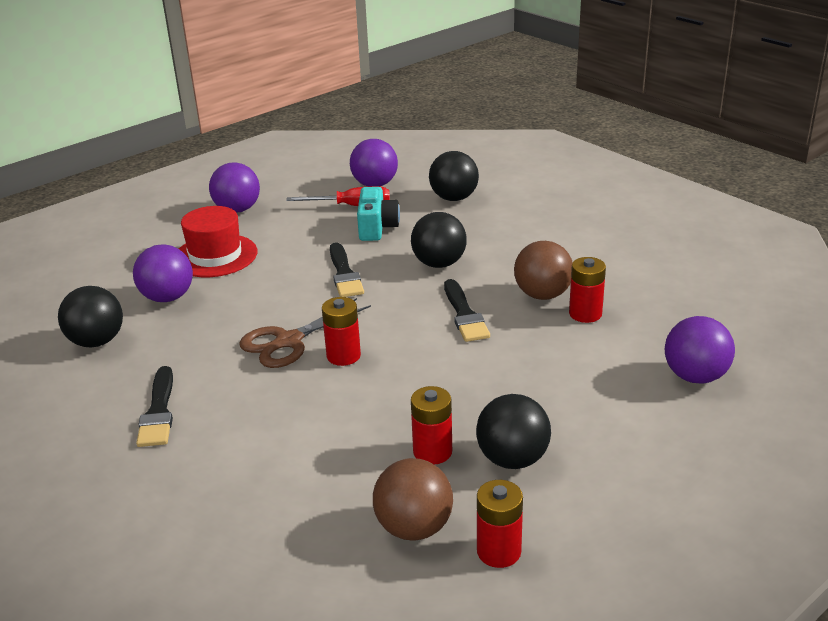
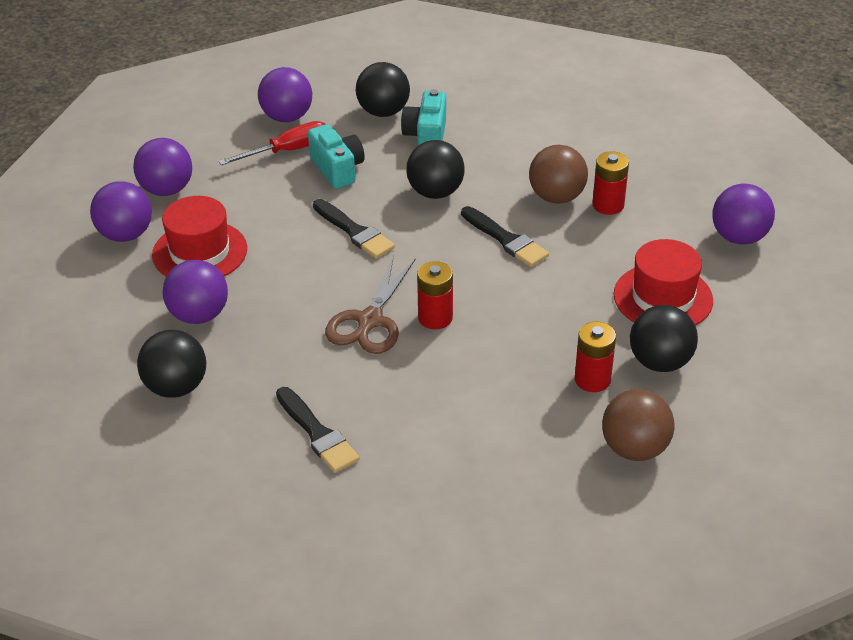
camera: 30 degrees left, 10 degrees up
red battery [477,480,523,568] -> none
none -> purple ball [90,181,152,242]
none -> turquoise camera [401,89,446,146]
none -> red hat [614,239,713,326]

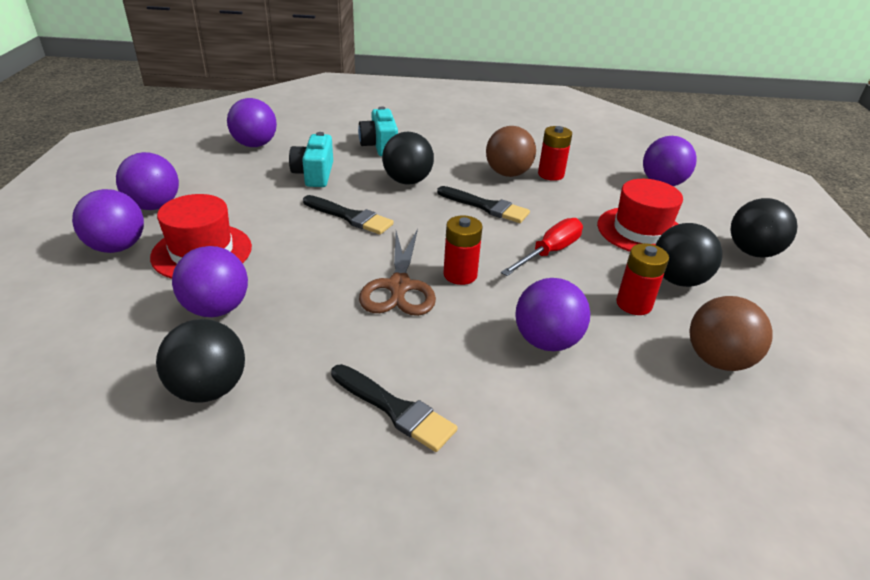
camera: 20 degrees left, 5 degrees down
red screwdriver [218,121,326,165] -> red screwdriver moved to [501,218,583,276]
turquoise camera [308,124,365,189] -> turquoise camera turned 135 degrees counterclockwise [289,132,333,187]
black ball [356,62,410,117] -> black ball moved to [730,198,798,258]
none -> purple ball [515,278,590,351]

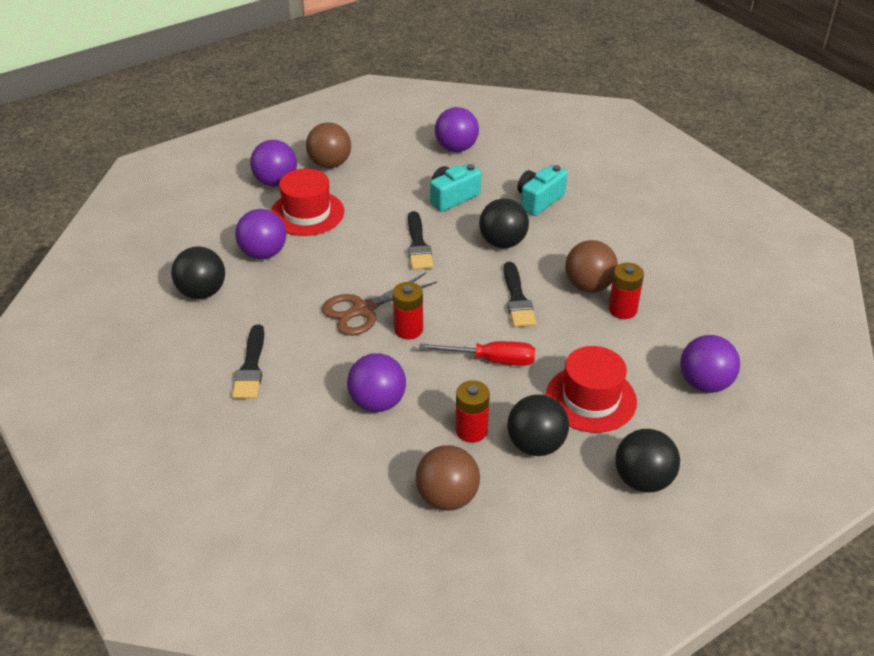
camera: 55 degrees right, 5 degrees up
purple ball [116,152,179,210] -> brown ball [306,122,351,168]

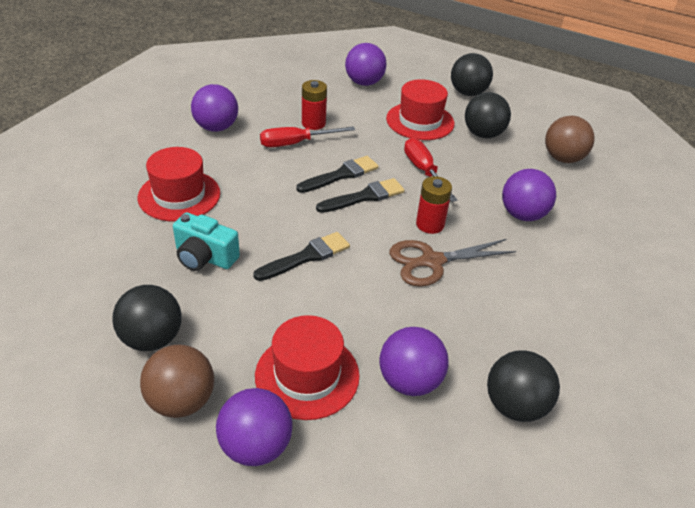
camera: 120 degrees left, 0 degrees up
black brush [232,324,264,399] -> black brush moved to [316,178,405,213]
brown scissors [322,273,437,336] -> brown scissors turned 135 degrees clockwise [389,239,516,287]
purple ball [435,107,479,152] -> purple ball moved to [191,84,238,132]
red battery [456,380,490,443] -> none
black ball [479,198,529,248] -> black ball moved to [112,285,182,351]
turquoise camera [517,165,567,216] -> red hat [138,147,220,222]
brown ball [565,240,618,292] -> red screwdriver [260,126,355,147]

